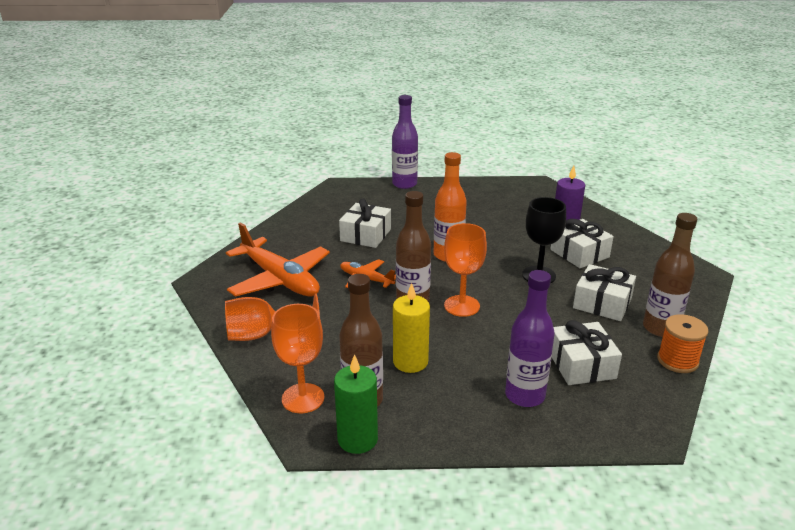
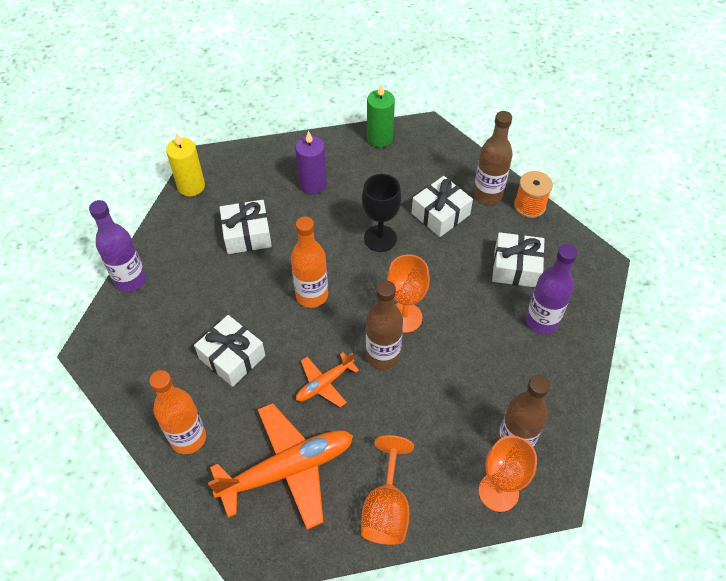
camera: 70 degrees left, 25 degrees up
green candle [334,354,378,454] -> green candle moved to [367,83,395,147]
yellow candle [393,283,430,373] -> yellow candle moved to [166,133,205,196]
white gift [550,219,614,268] -> white gift moved to [220,200,272,254]
none -> orange bottle [150,370,206,454]

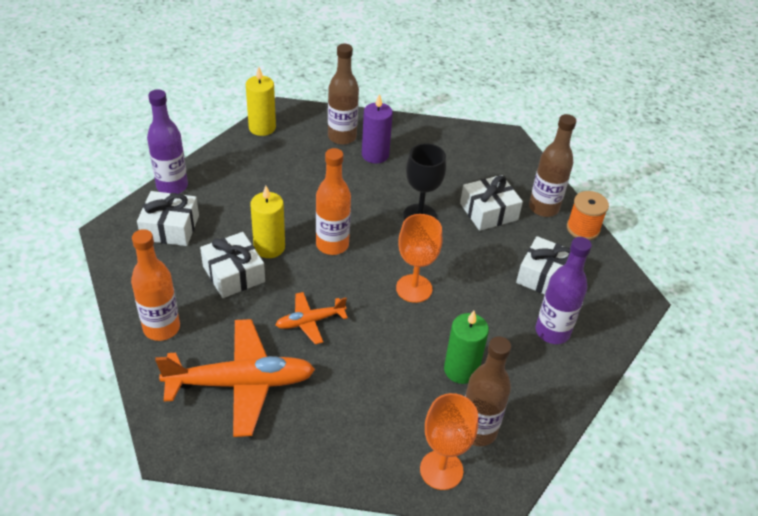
camera: 15 degrees right, 10 degrees down
white gift [220,200,272,254] -> white gift moved to [137,191,199,246]
orange goblet [361,435,414,545] -> none
brown bottle [366,281,403,369] -> brown bottle moved to [328,44,359,145]
green candle [367,83,395,147] -> green candle moved to [444,311,489,384]
none -> yellow candle [250,186,285,258]

